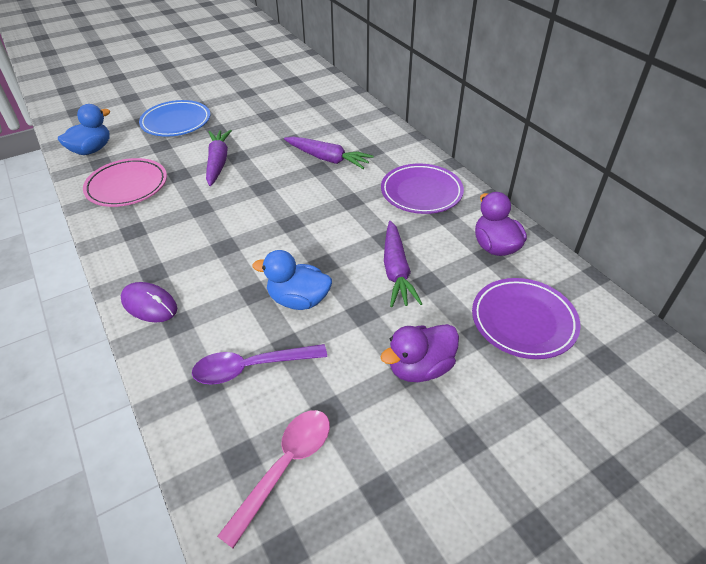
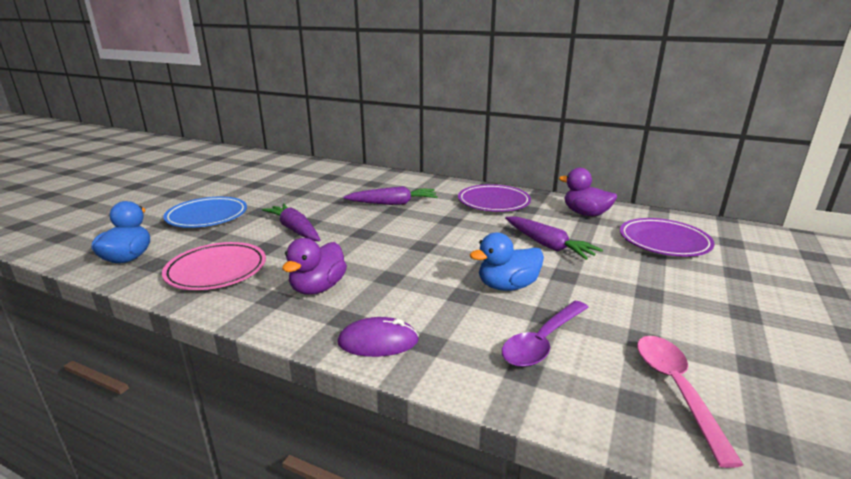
camera: 35 degrees left, 20 degrees down
purple duck [380,324,459,382] -> purple duck moved to [282,238,347,295]

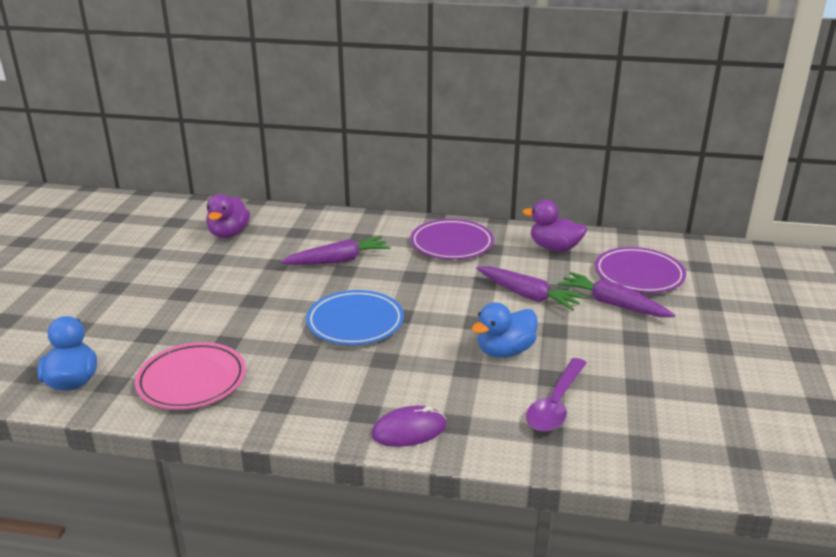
camera: 15 degrees left, 5 degrees up
blue plate [163,197,247,228] -> blue plate moved to [306,290,404,345]
purple carrot [262,203,321,241] -> purple carrot moved to [557,272,675,317]
purple duck [282,238,347,295] -> purple duck moved to [206,194,250,238]
pink spoon [637,336,744,468] -> none

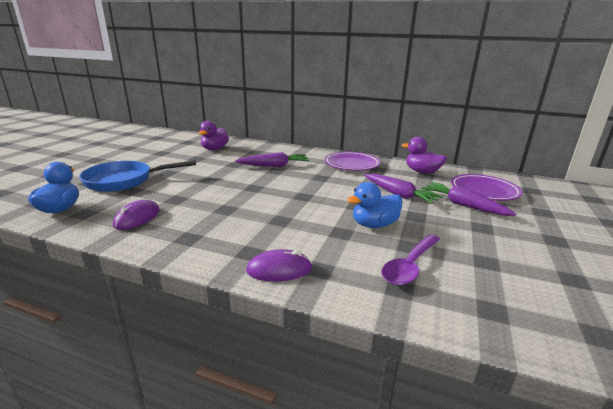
camera: 10 degrees right, 5 degrees down
pink plate [135,342,246,410] -> purple mouse [113,200,160,230]
blue plate [306,290,404,345] -> none
none -> blue pan [79,160,196,192]

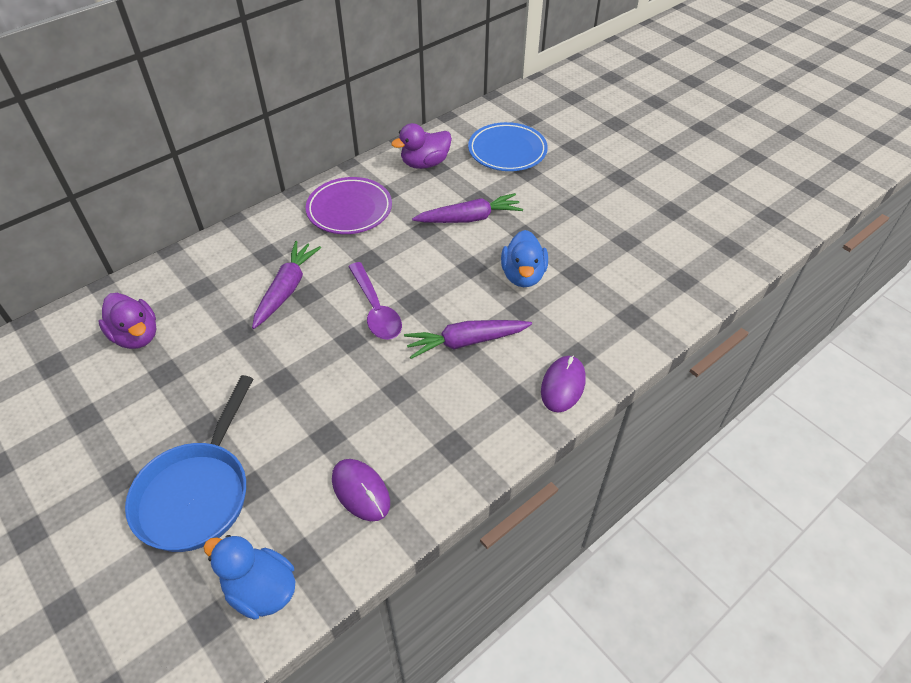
camera: 60 degrees left, 25 degrees up
purple spoon [381,234,440,285] -> purple spoon moved to [348,262,402,340]
purple carrot [422,182,516,216] -> purple carrot moved to [404,320,532,359]
purple plate [451,174,522,201] -> blue plate [468,122,548,171]

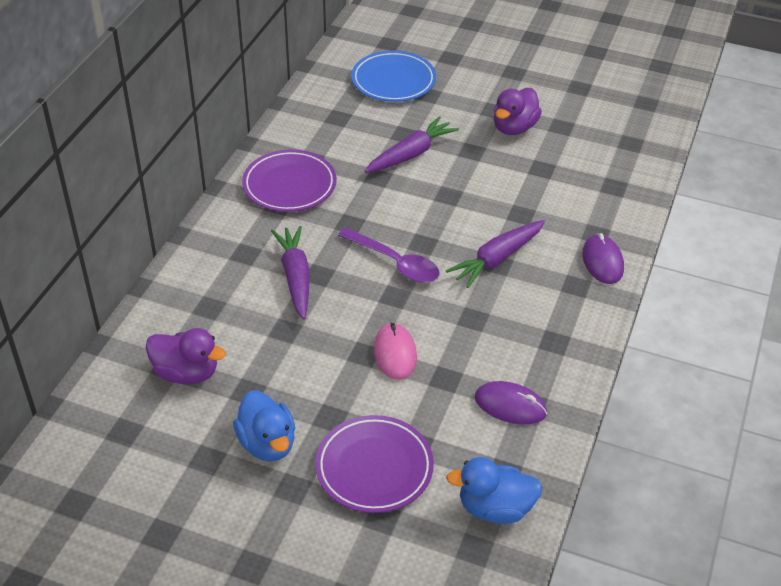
camera: 30 degrees left, 5 degrees down
blue pan [125,375,253,552] -> purple plate [315,415,434,513]
purple duck [391,123,452,169] -> purple duck moved to [494,88,542,135]
blue duck [501,230,548,287] -> blue duck moved to [233,390,295,462]
none -> pink mouse [374,322,417,380]

